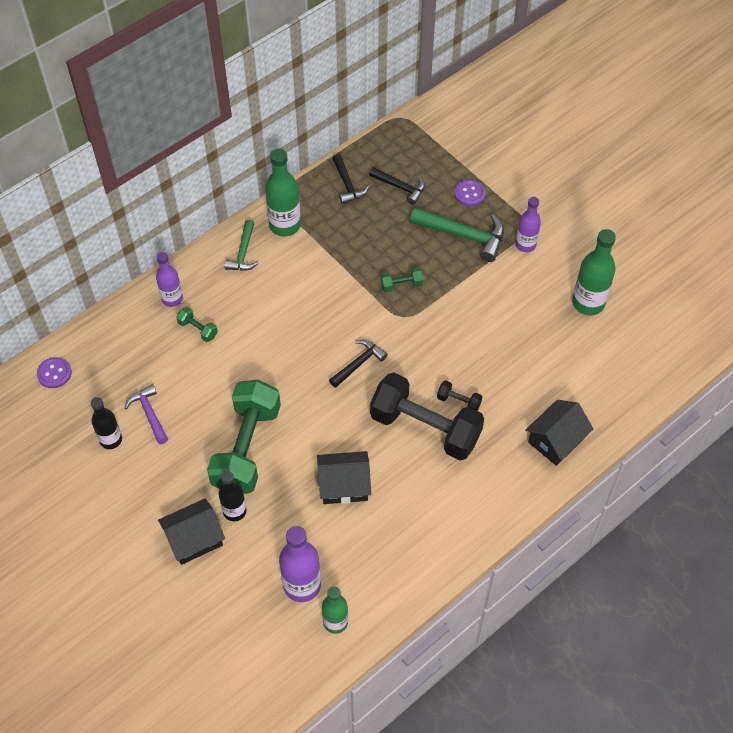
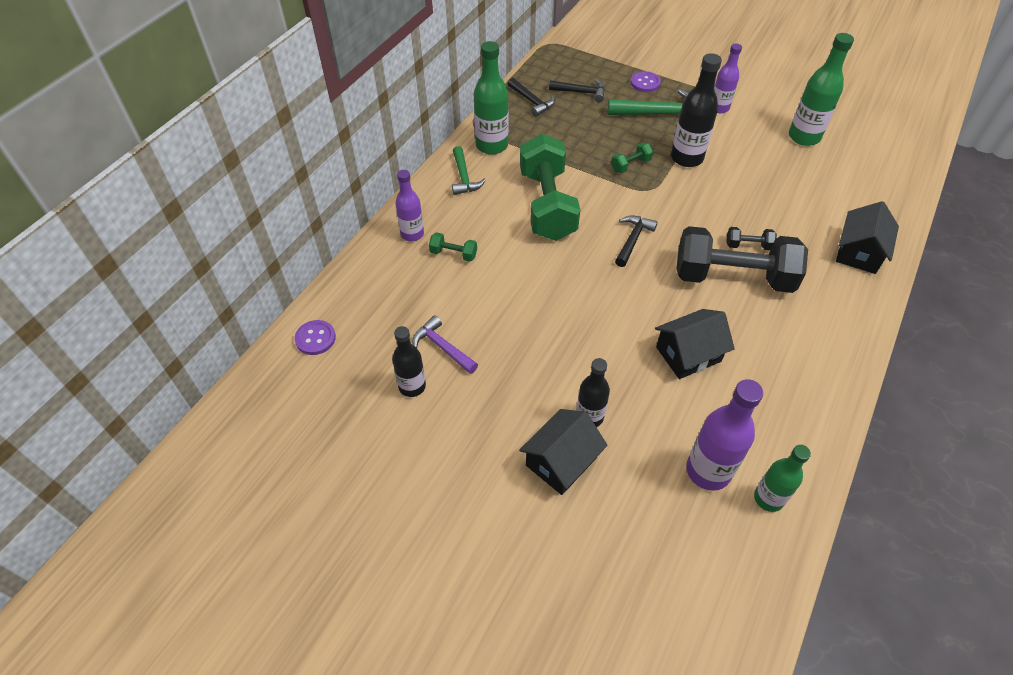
camera: 20 degrees left, 5 degrees down
green dumbbell [207,380,281,494] -> green dumbbell moved to [520,134,580,241]
none -> black bottle [671,53,722,167]

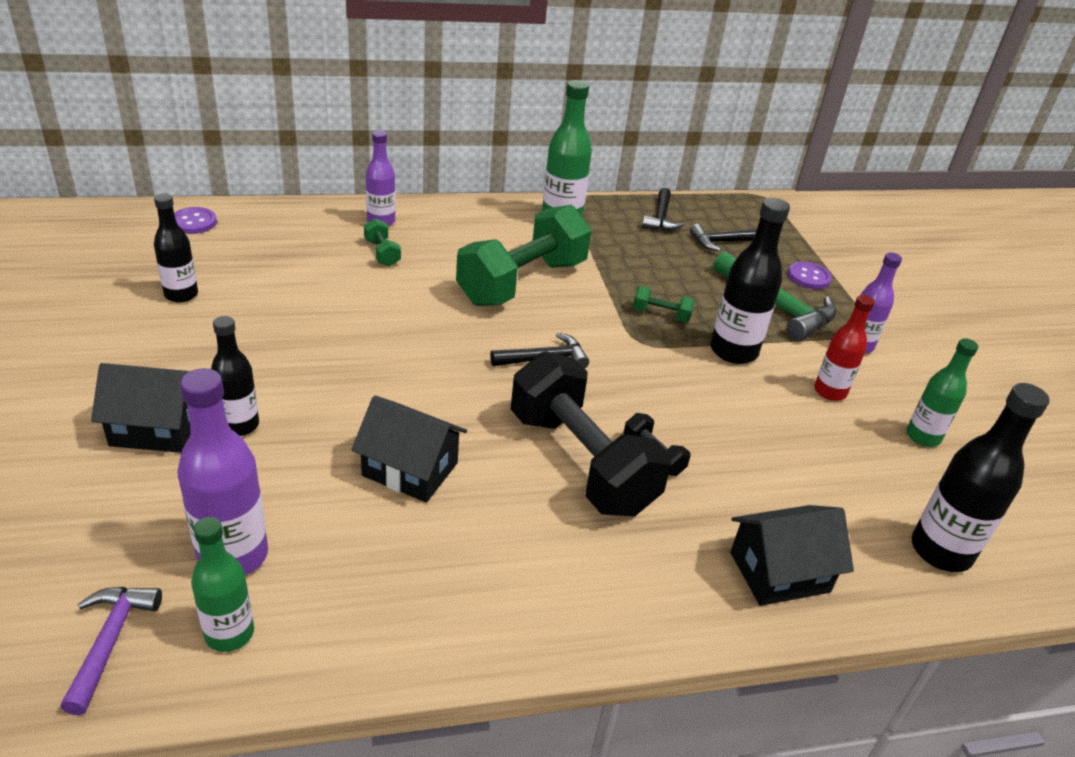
camera: 45 degrees right, 15 degrees down
purple hammer [412,315,478,374] -> purple hammer moved to [60,587,162,715]
green hammer [452,146,486,195] -> none
black hammer [549,79,605,102] -> black hammer turned 105 degrees clockwise [690,224,757,251]
green bottle [789,33,854,146] -> green bottle [906,338,978,447], size x0.65
none -> red bottle [814,295,875,401]
none -> black bottle [912,383,1050,572]

